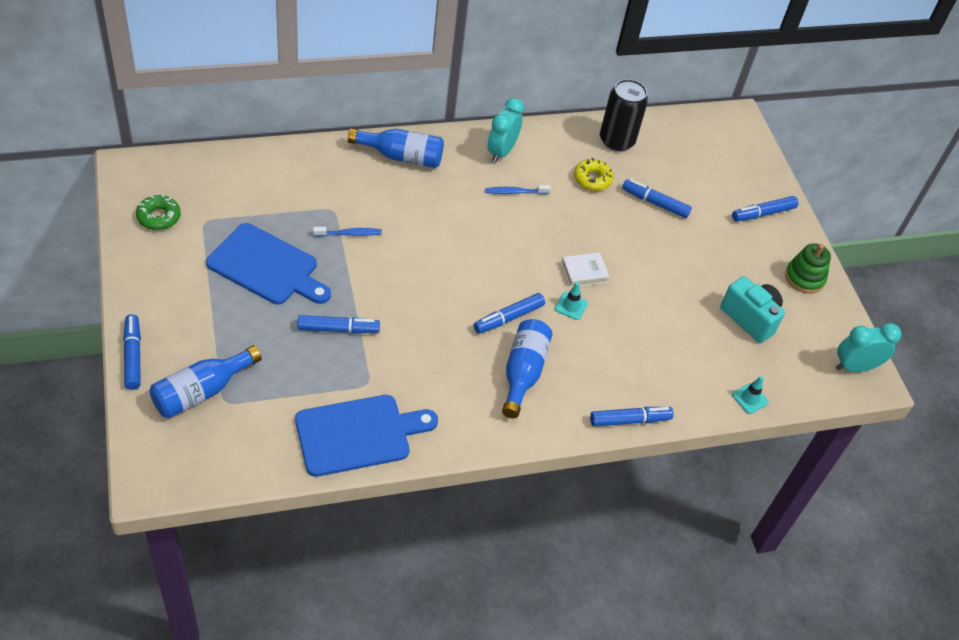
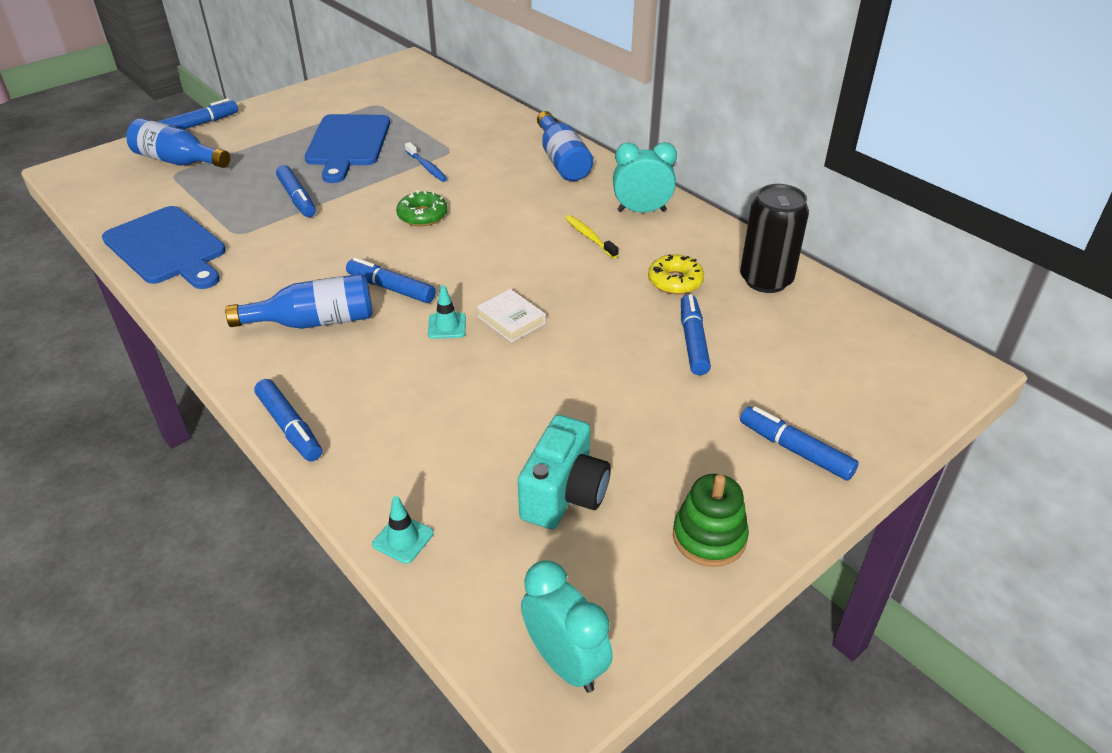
camera: 70 degrees right, 10 degrees down
green donut [136,194,181,230] -> green donut moved to [396,190,448,226]
blue toothbrush [485,185,551,194] -> yellow toothbrush [565,215,619,258]

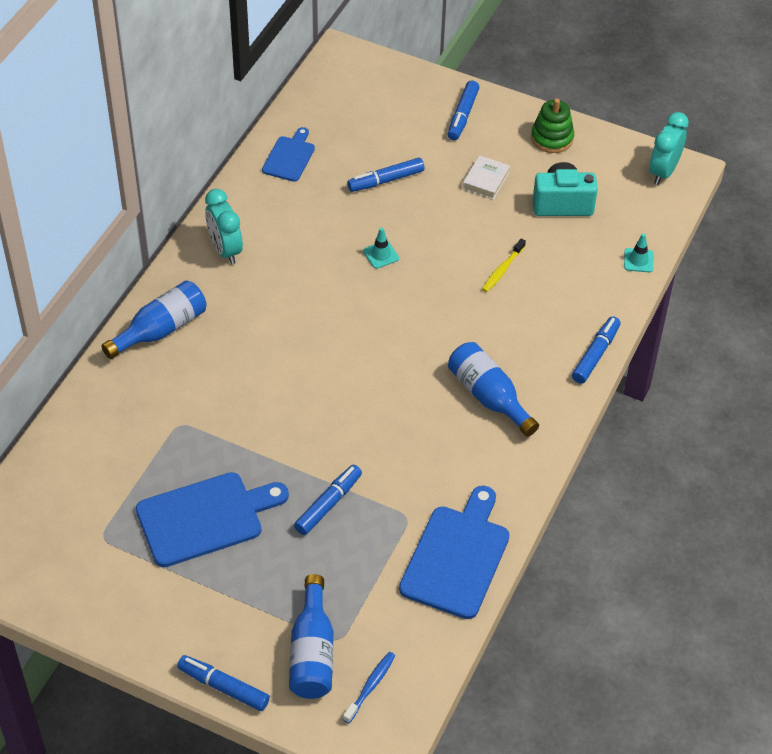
camera: 115 degrees left, 10 degrees up
blue marker [346,257,436,303] -> none
green donut [396,190,448,226] -> none
blue toothbrush [405,142,447,182] -> blue toothbrush moved to [343,652,395,723]
turquoise traffic cone [428,285,466,339] -> turquoise traffic cone moved to [363,228,399,269]
white book [476,289,546,343] -> white book moved to [463,155,510,200]
yellow toothbrush [565,215,619,258] -> yellow toothbrush moved to [482,238,526,292]
yellow donut [648,254,704,294] -> none
black can [740,184,809,293] -> blue cutting board [262,127,315,182]

